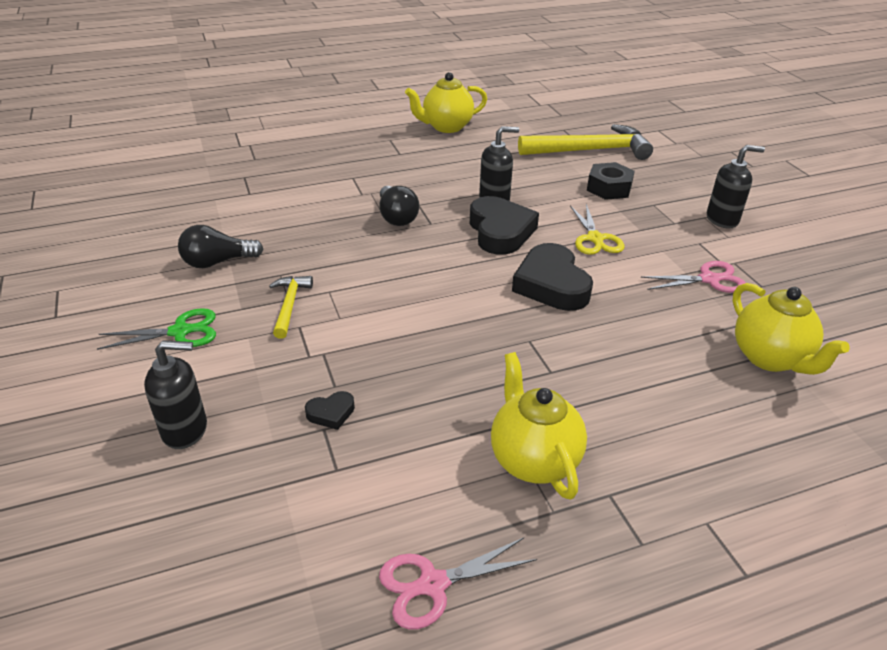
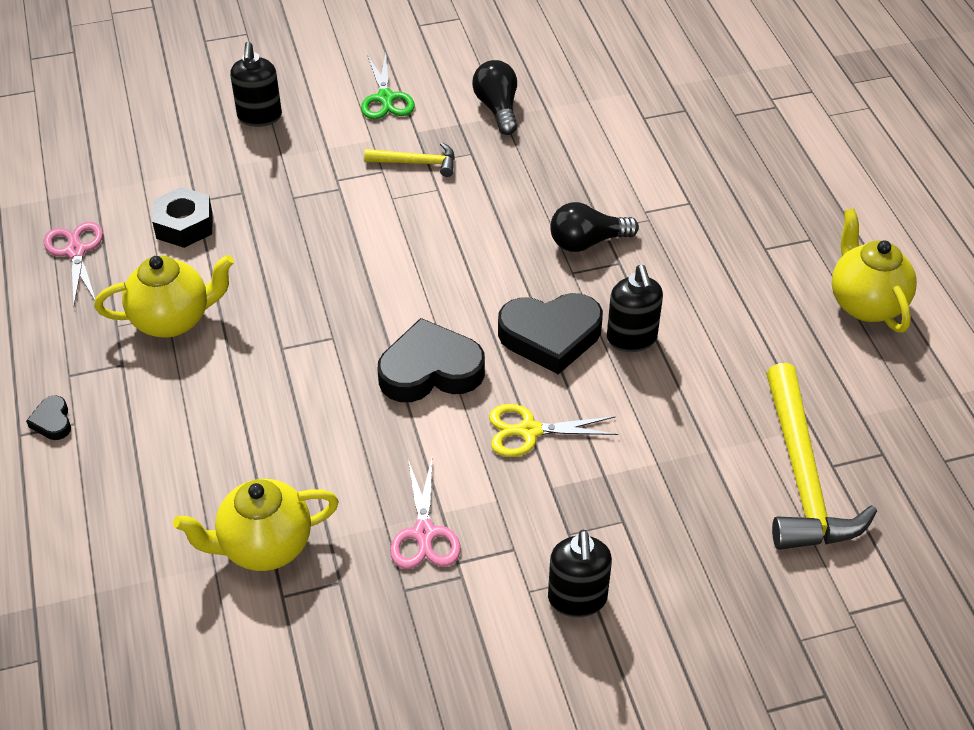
camera: 95 degrees right, 10 degrees up
black heart [305,391,355,430] -> black heart moved to [26,395,71,440]
black nut [587,162,635,200] -> black nut moved to [152,187,212,248]

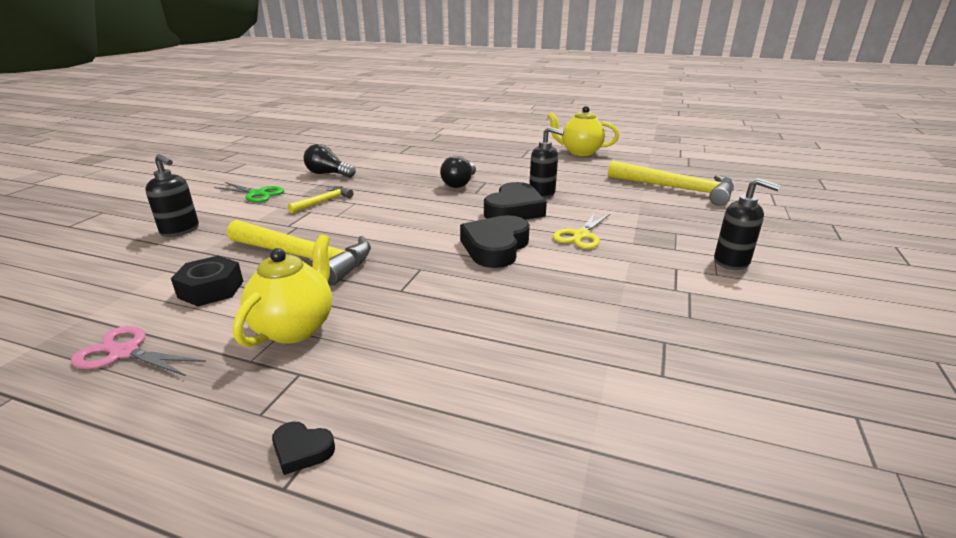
camera: 55 degrees left, 20 degrees down
yellow teapot [173,479,339,571] -> none
pink scissors [390,459,460,569] -> none
none -> yellow hammer [227,220,371,286]

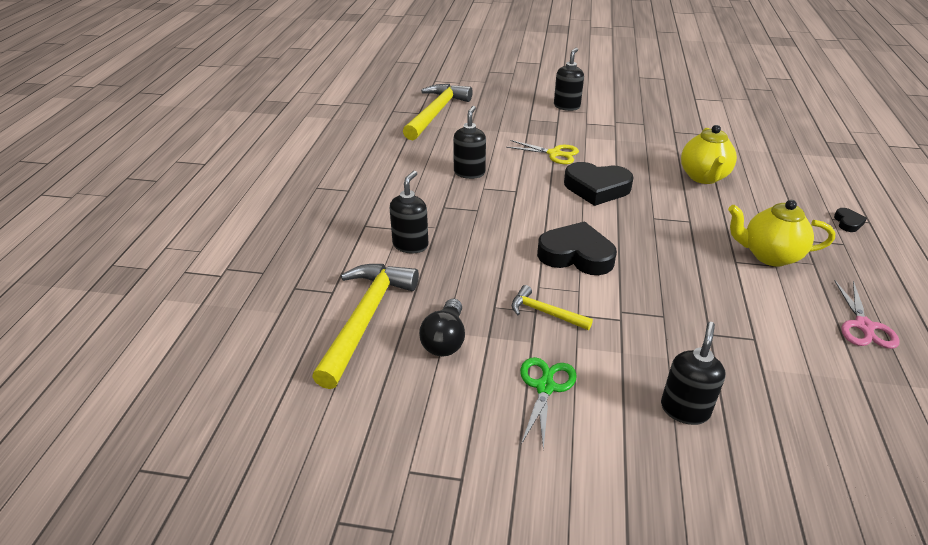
camera: 100 degrees left, 10 degrees up
black nut [171,256,243,306] -> none
yellow hammer [227,220,371,286] -> yellow hammer moved to [312,264,419,389]
black light bulb [440,156,476,188] -> none
black heart [484,182,547,220] -> black heart moved to [537,221,617,275]
yellow teapot [548,106,619,156] -> yellow teapot moved to [681,125,737,184]
none -> black soap dispenser [390,171,428,254]

